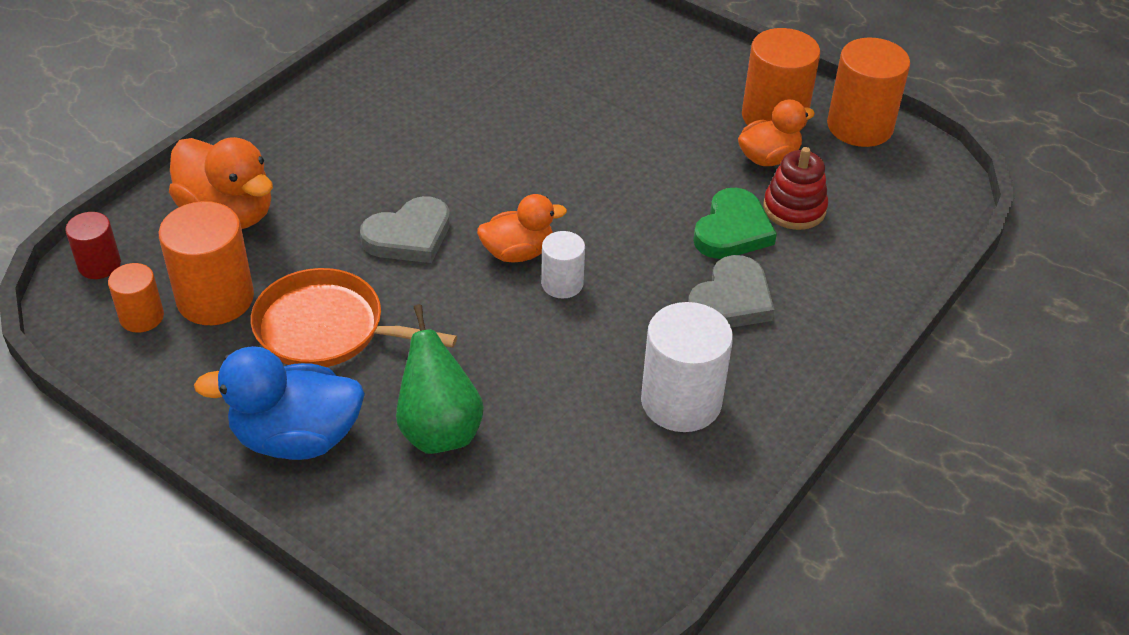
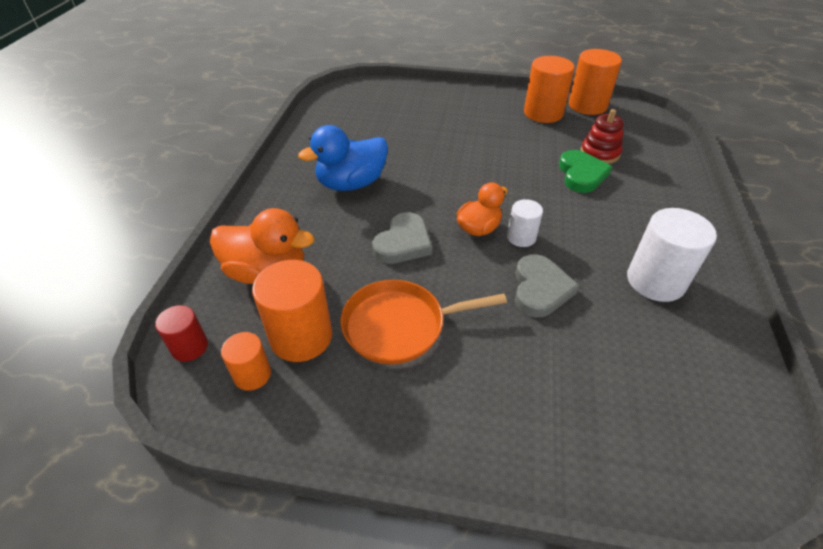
camera: 25 degrees left, 0 degrees up
blue duck [194,346,365,460] -> blue duck moved to [298,125,388,191]
green pear [396,304,484,454] -> none
grey heart [688,255,775,328] -> grey heart moved to [515,254,579,317]
orange duck [738,99,815,166] -> none

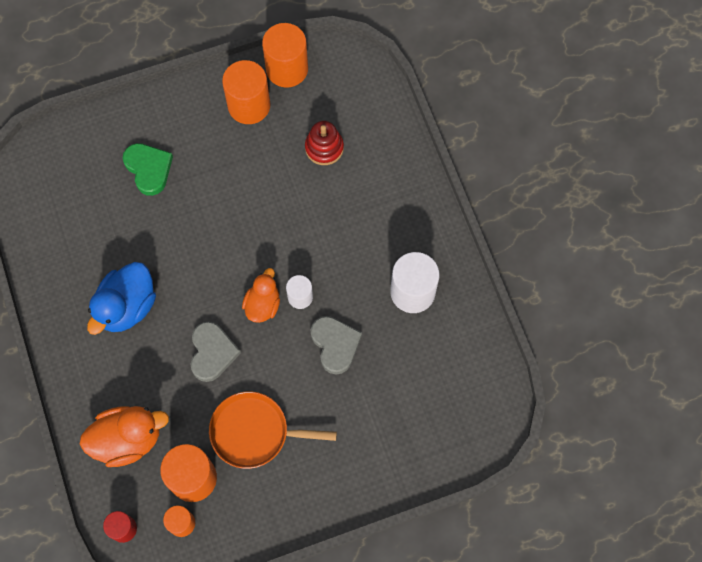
camera: 30 degrees left, 25 degrees up
orange pan [341,280,507,364] -> orange pan turned 45 degrees clockwise [209,391,337,469]
green heart [559,150,612,193] -> green heart moved to [123,143,173,196]

